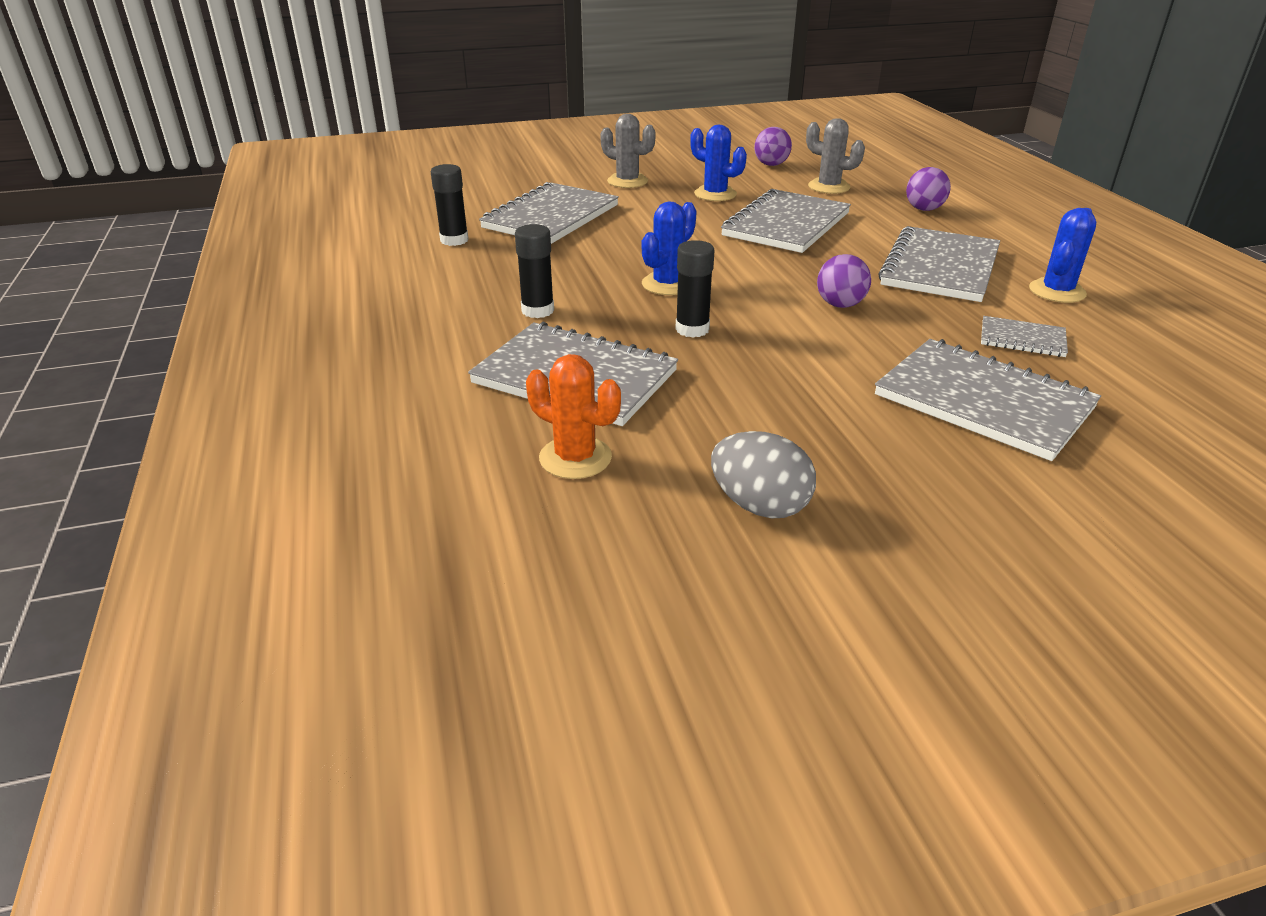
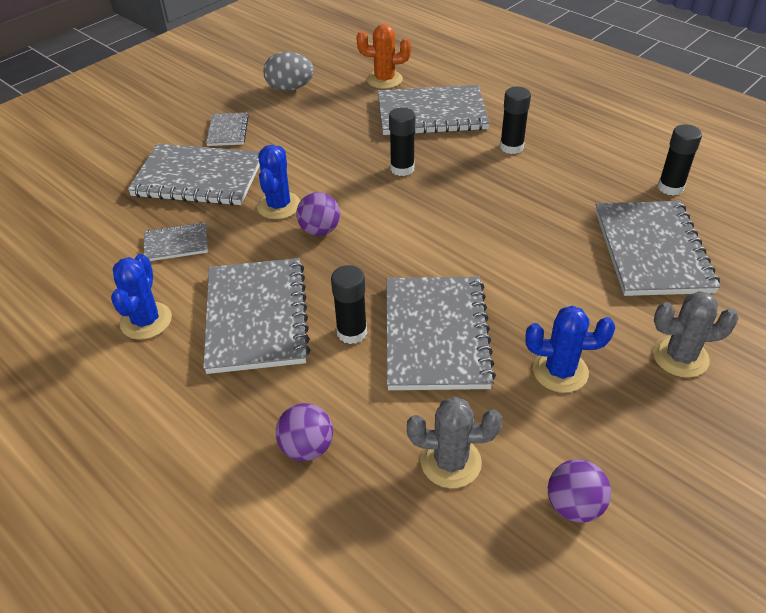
camera: 150 degrees right, 10 degrees up
blue cactus [642,201,697,295] -> blue cactus moved to [257,145,300,219]
none -> grey notebook [206,113,249,146]
none -> black glue stick [331,265,367,344]

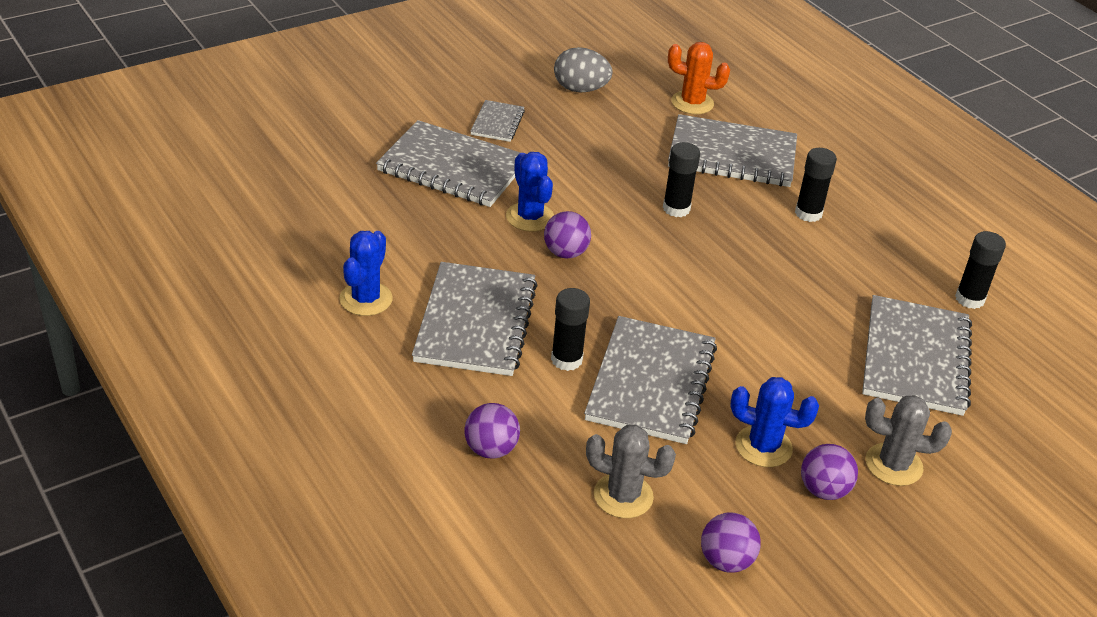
camera: 10 degrees right, 5 degrees down
grey notebook [144,222,208,261] -> none
blue cactus [257,145,300,219] -> blue cactus turned 45 degrees counterclockwise [506,152,554,232]
none -> purple ball [801,444,858,500]

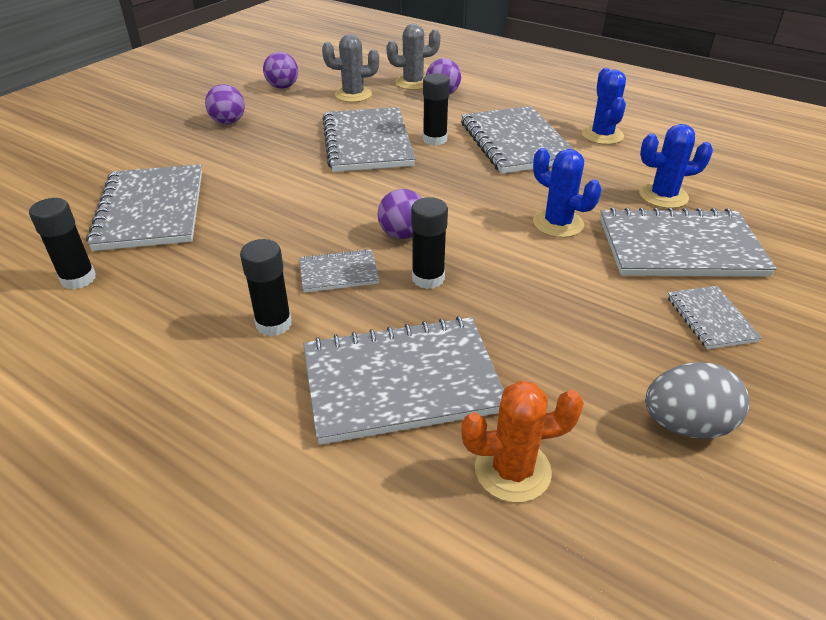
camera: 160 degrees right, 0 degrees up
purple ball [544,211,591,259] -> purple ball moved to [378,189,421,239]
blue cactus [730,377,819,467] -> blue cactus moved to [639,124,713,208]
grey cactus [865,395,952,486] -> grey cactus moved to [386,24,441,90]
none -> grey notebook [299,249,379,293]

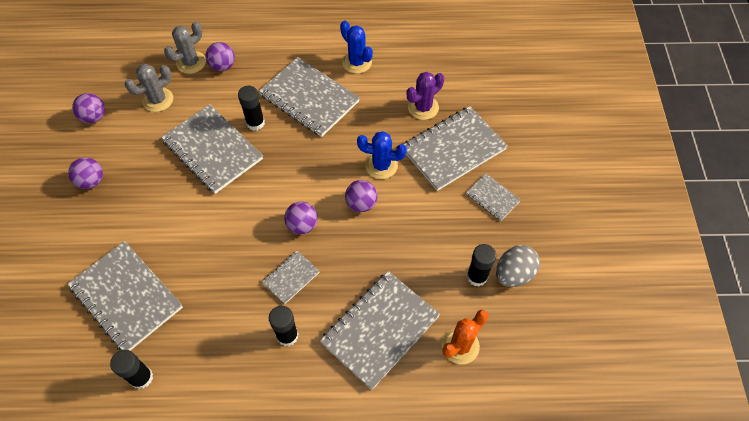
camera: 35 degrees left, 20 degrees up
black glue stick [411,197,448,289] -> black glue stick moved to [467,244,496,286]
blue cactus [639,124,713,208] -> purple cactus [407,72,444,120]
none -> purple ball [345,180,377,212]

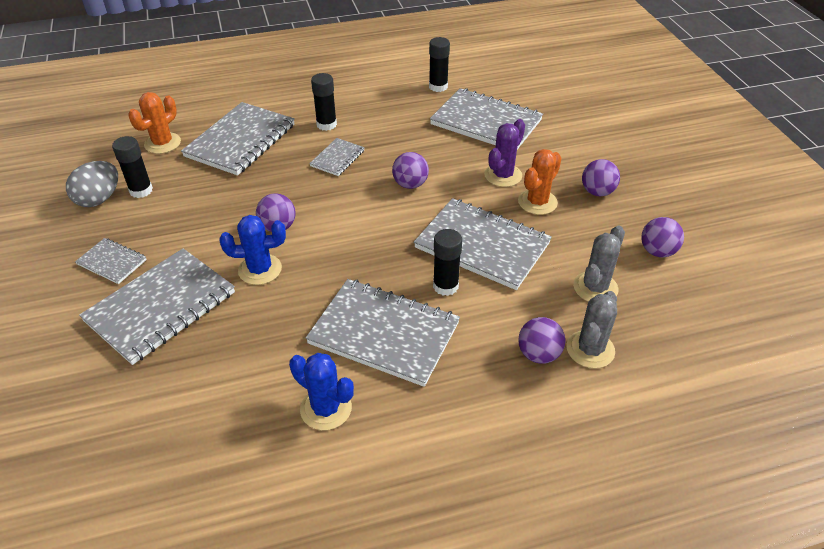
camera: 165 degrees right, 15 degrees down
purple ball [284,202,318,235] -> purple ball moved to [392,152,429,189]
purple cactus [407,72,444,120] -> purple cactus moved to [484,119,525,187]
none -> orange cactus [518,149,562,215]

